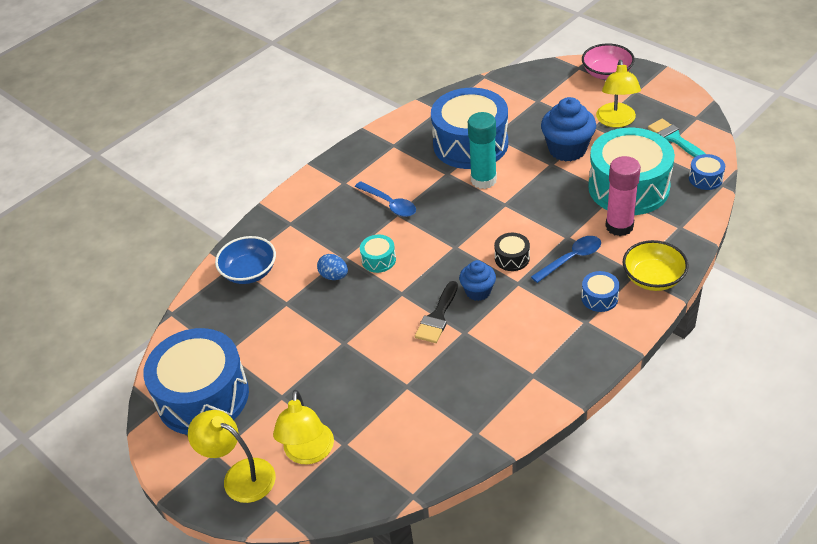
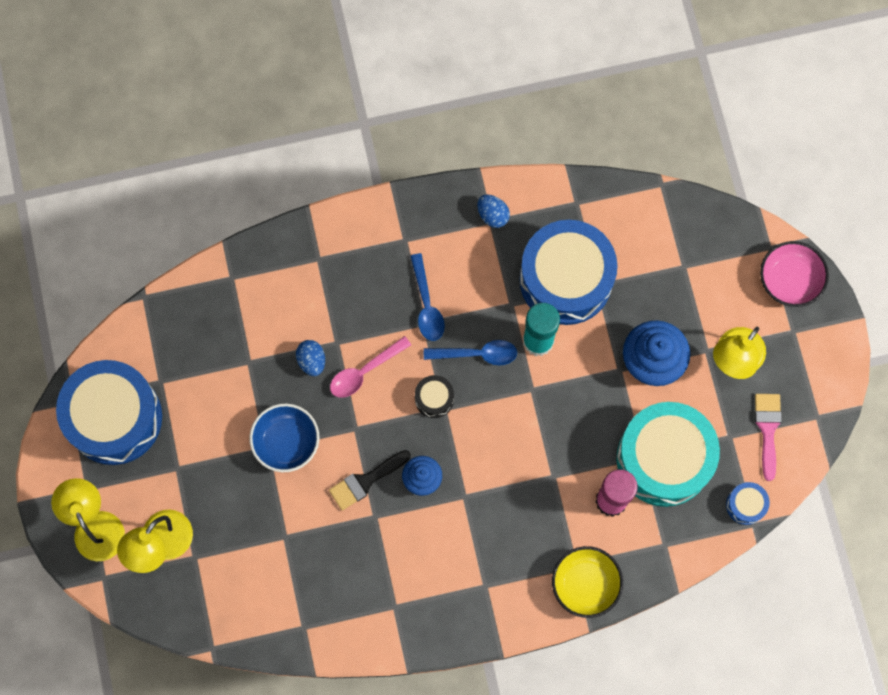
camera: 30 degrees right, 30 degrees up
blue bowl [215,236,276,284] -> blue bowl moved to [249,404,319,472]
turquoise drum [360,235,396,273] -> pink spoon [330,336,411,398]
black drum [494,233,530,271] -> black drum moved to [415,375,454,418]
blue spoon [531,236,601,283] -> blue spoon moved to [424,340,517,365]
blue drum [581,271,620,312] -> none
turquoise brush [648,119,705,157] -> pink brush [755,394,782,481]
none -> blue egg [477,194,510,228]

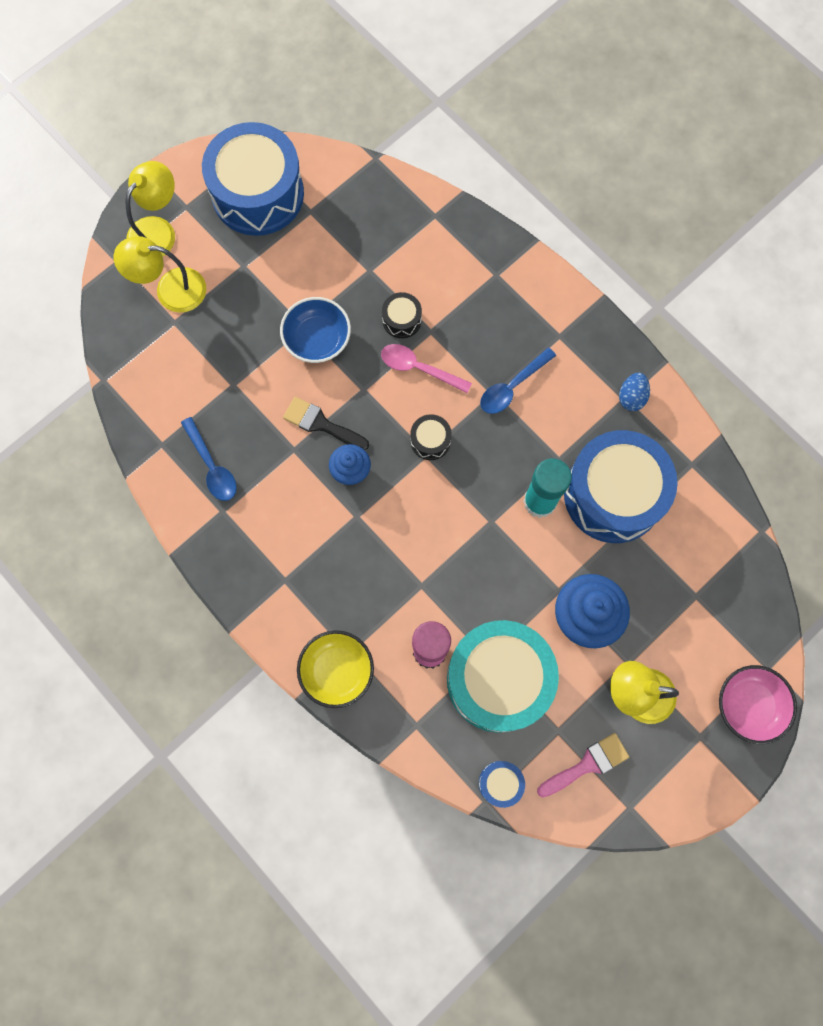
camera: 60 degrees right, 0 degrees up
blue egg [296,340,325,376] -> black drum [382,292,422,338]
blue spoon [424,340,517,365] -> blue spoon moved to [181,417,237,501]

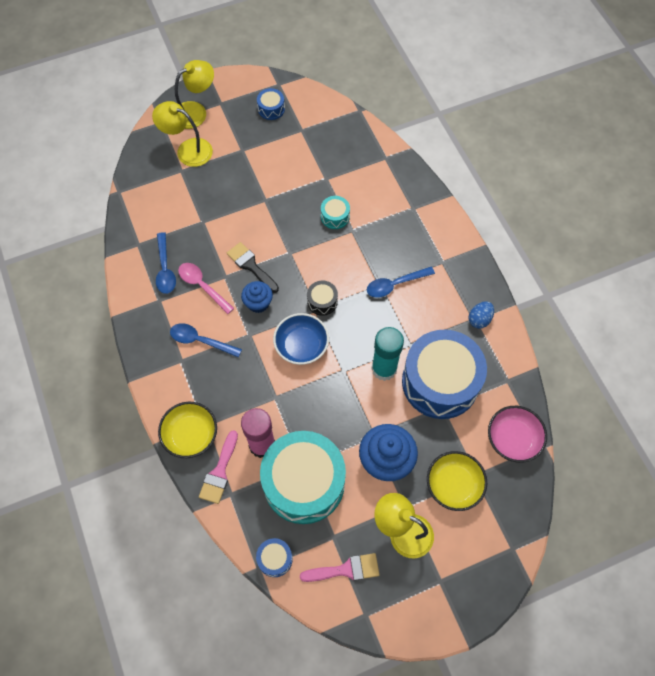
camera: 20 degrees right, 10 degrees down
blue drum [202,122,304,236] -> blue drum [257,88,285,120], size x0.41
blue bowl [280,297,351,363] -> blue bowl moved to [273,313,329,365]
pink spoon [381,344,472,393] -> pink spoon moved to [178,263,234,314]
black drum [382,292,422,338] -> turquoise drum [321,196,350,229]
pink bowl [719,665,797,744] -> pink bowl moved to [488,406,547,463]
none -> blue spoon [170,323,242,358]
none -> pink brush [199,430,238,504]
none -> yellow bowl [427,451,487,511]

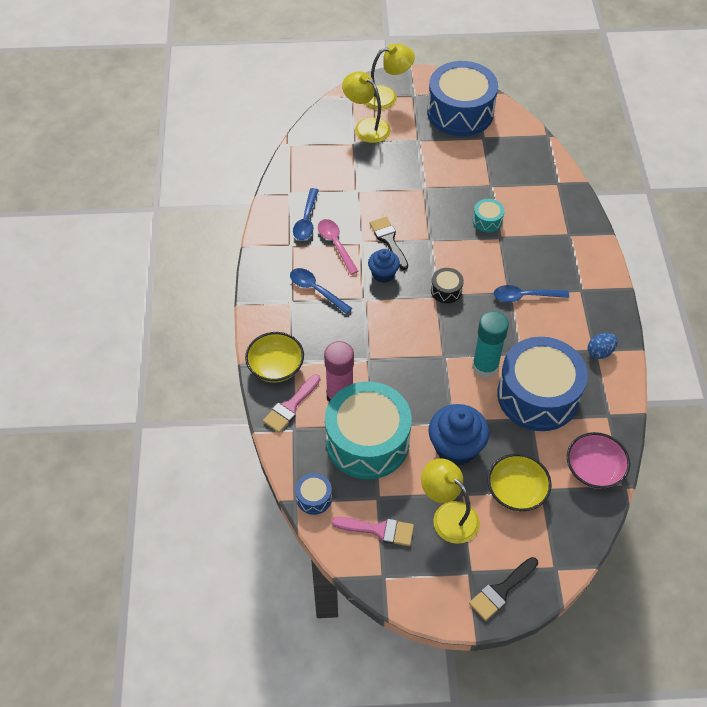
camera: 20 degrees right, 10 degrees down
blue drum [257,88,285,120] -> blue drum [427,61,498,136], size x2.42
blue bowl [273,313,329,365] -> none
none -> black brush [469,557,538,621]

